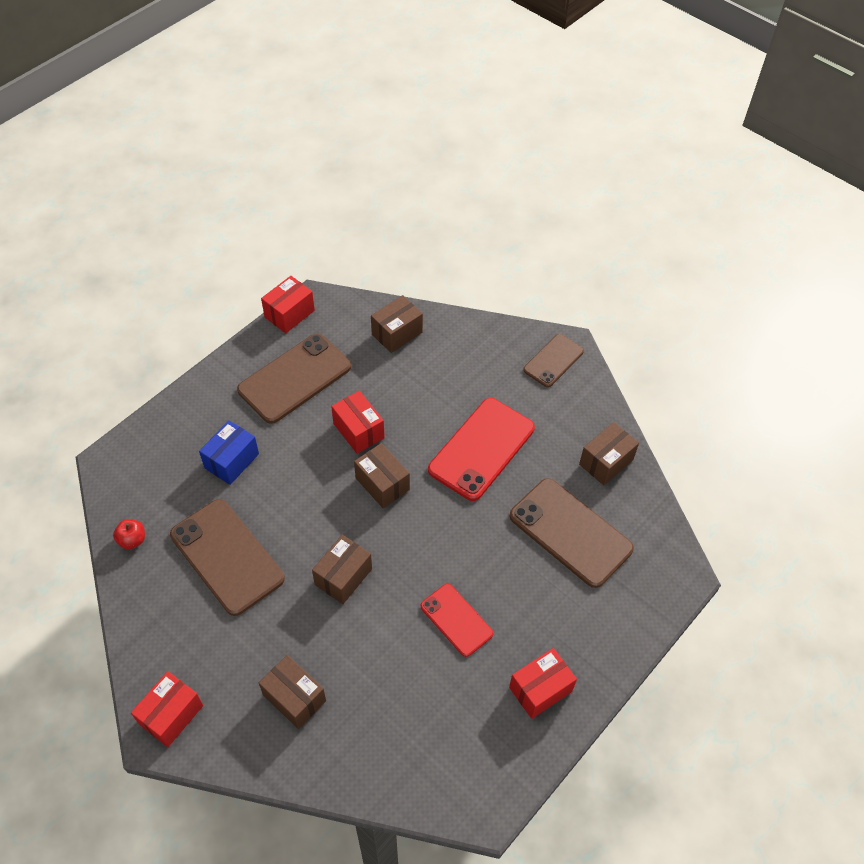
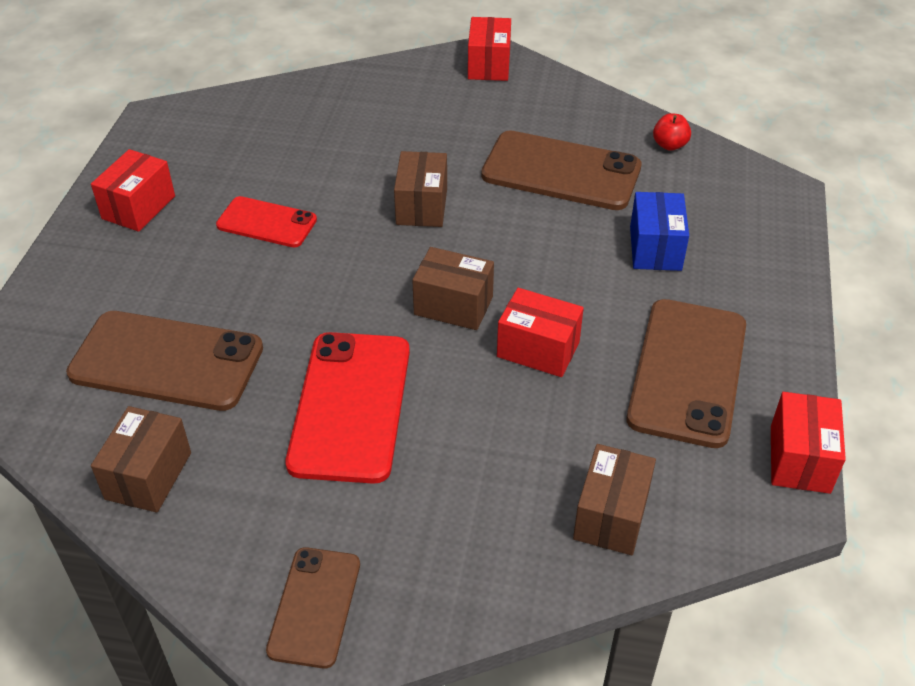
camera: 150 degrees right, 10 degrees down
brown box [259,655,326,729] -> none

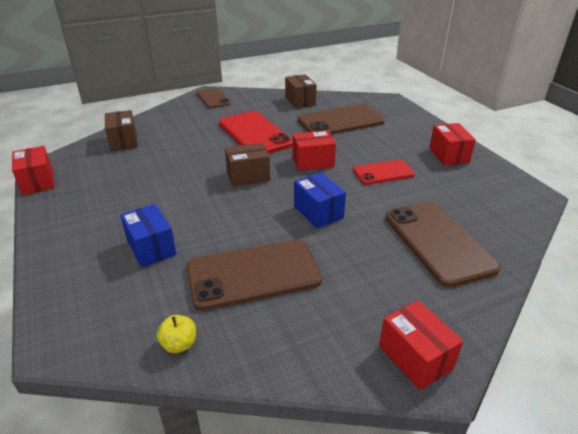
camera: 145 degrees right, 10 degrees down
brown box [394,151,447,227] -> blue box [294,172,346,228]
red box [497,288,584,377] -> red box moved to [293,131,336,171]
brown phone [626,299,746,448] -> brown phone moved to [385,202,500,288]
red apple [653,113,691,151] -> yellow apple [157,315,196,353]

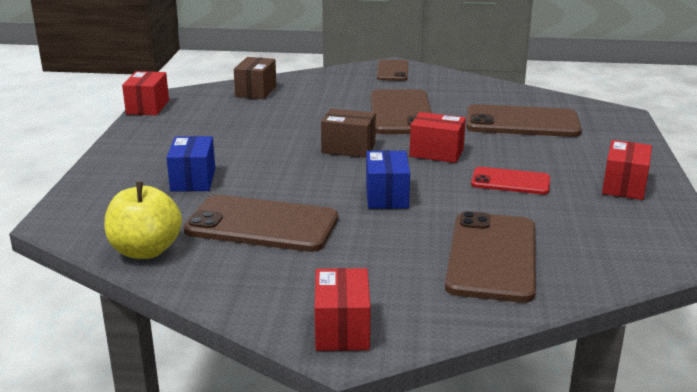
camera: 30 degrees right, 10 degrees down
yellow apple [157,315,196,353] -> yellow apple [104,182,182,259], size x1.93
red phone [219,111,293,154] -> brown phone [371,89,432,134]
brown box [285,74,317,108] -> none

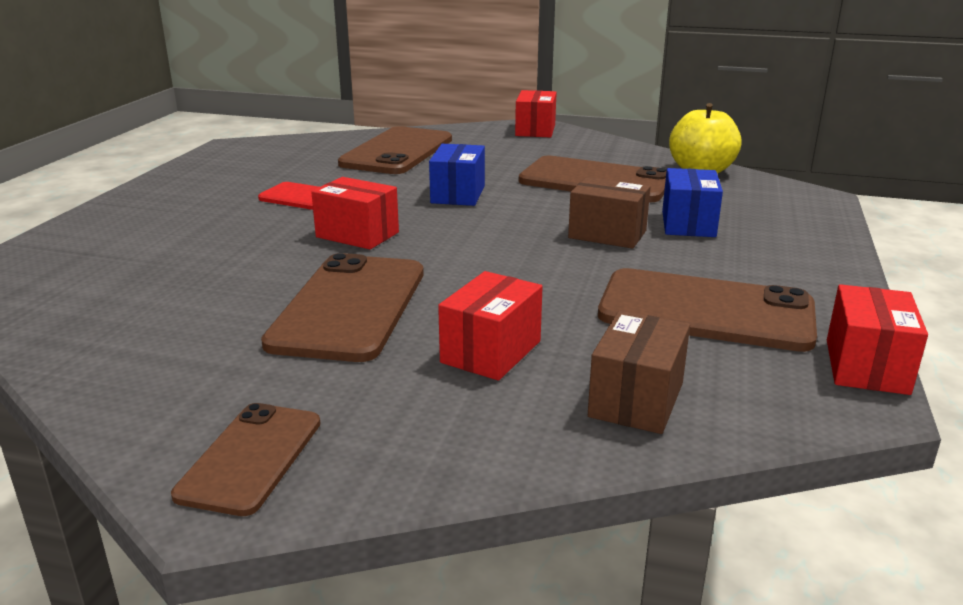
camera: 170 degrees left, 0 degrees up
brown box [321,109,376,158] -> brown box moved to [568,177,650,249]
brown phone [466,104,582,137] -> brown phone moved to [598,268,817,352]
red box [602,140,652,200] -> red box moved to [438,271,543,381]

